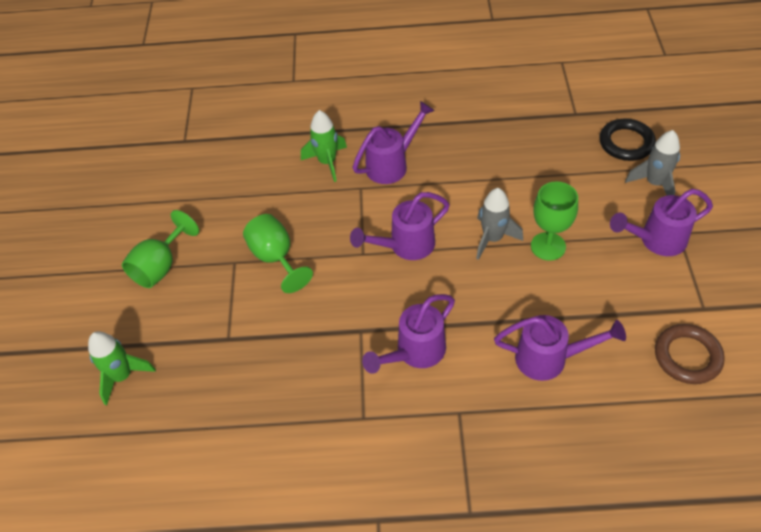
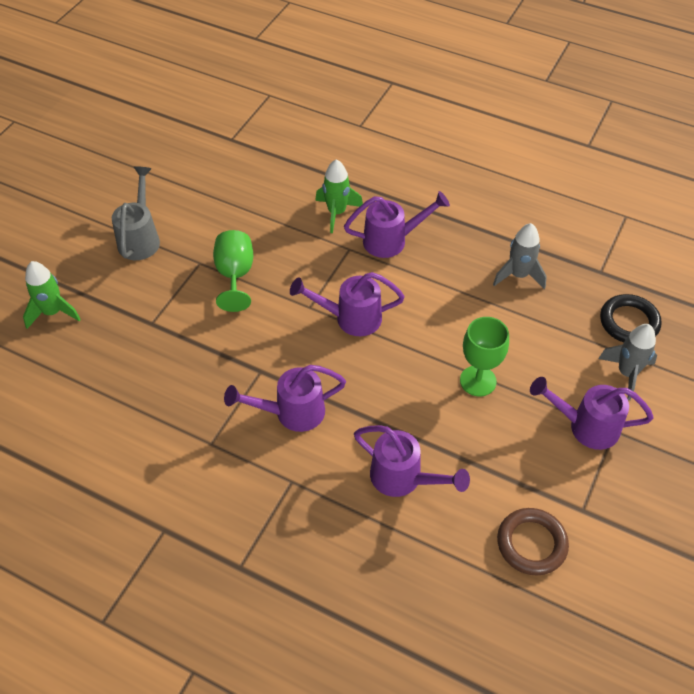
camera: 25 degrees right, 0 degrees up
green goblet [122,210,199,288] -> grey watering can [112,166,160,260]
grey rocket [476,188,523,260] -> grey rocket moved to [493,223,547,289]

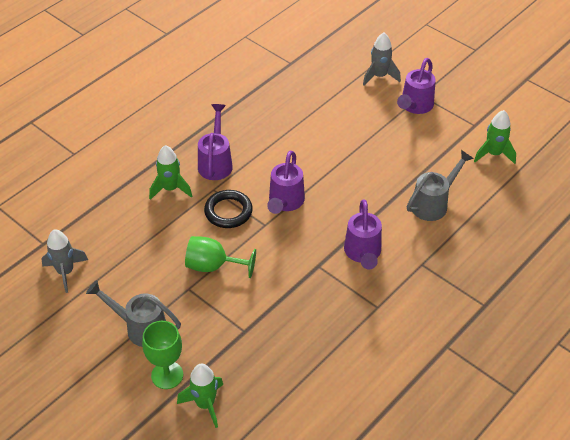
camera: 75 degrees left, 5 degrees down
purple watering can [354,425,470,497] -> grey watering can [407,150,474,221]
green goblet [460,317,509,396] -> green goblet moved to [142,321,183,389]
grey rocket [493,223,547,289] -> grey rocket moved to [41,229,88,293]
brown ring [497,508,569,576] -> green rocket [474,110,516,164]
black ring [600,294,662,343] -> black ring moved to [204,190,253,228]

